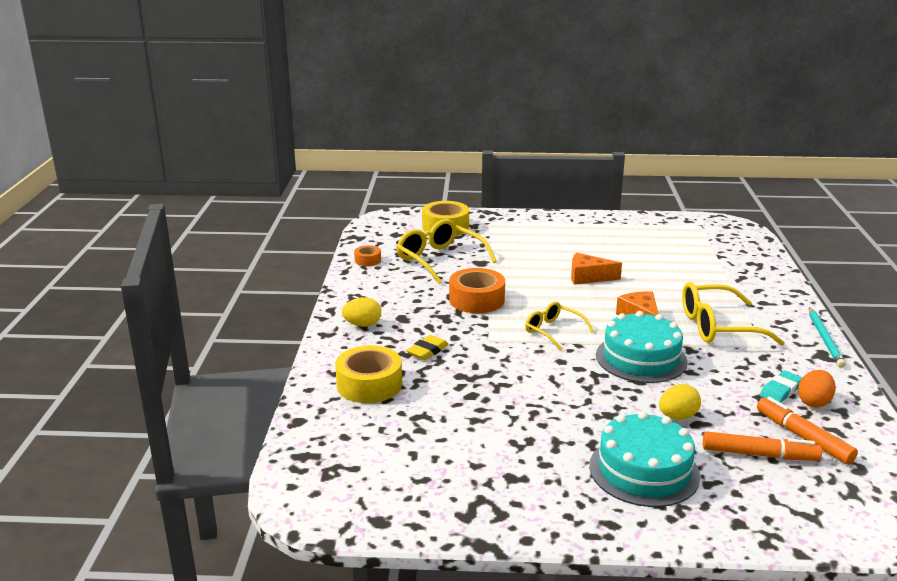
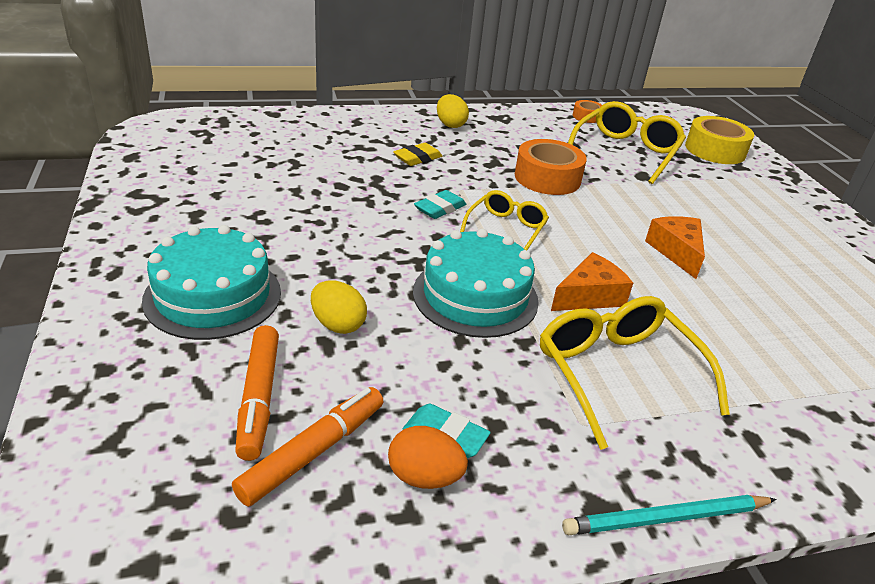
camera: 70 degrees right, 10 degrees up
yellow tape [335,345,402,403] -> none
yellow eraser [406,335,449,360] -> yellow eraser turned 60 degrees counterclockwise [393,143,442,166]
none -> turquoise eraser [414,190,466,219]

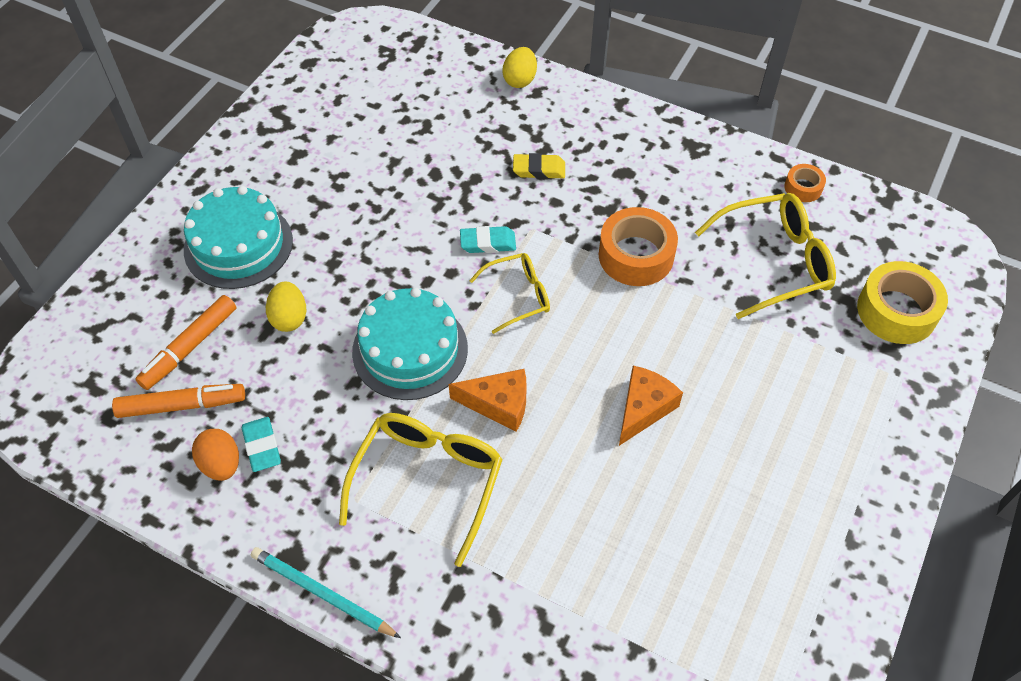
camera: 45 degrees right, 20 degrees up
yellow egg [437,94,469,128] -> yellow egg moved to [502,47,537,88]

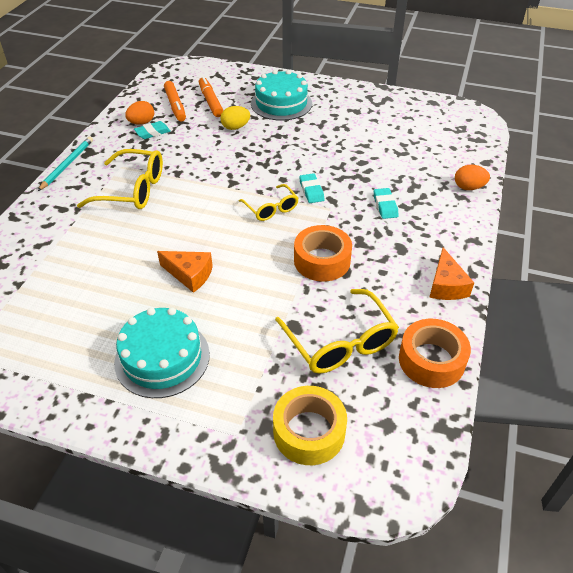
camera: 80 degrees right, 10 degrees down
orange marker [135,295,237,390] -> orange marker turned 45 degrees clockwise [199,76,223,117]
turquoise cake [352,288,468,400] -> turquoise cake moved to [114,308,210,398]
orange cheese [449,369,526,432] -> orange cheese moved to [429,247,474,300]
yellow egg [502,47,537,88] -> orange egg [455,165,490,190]
yellow eraser [513,153,565,179] -> turquoise eraser [374,188,399,219]
orange tape [784,164,826,202] -> orange tape [399,319,471,388], size x1.92

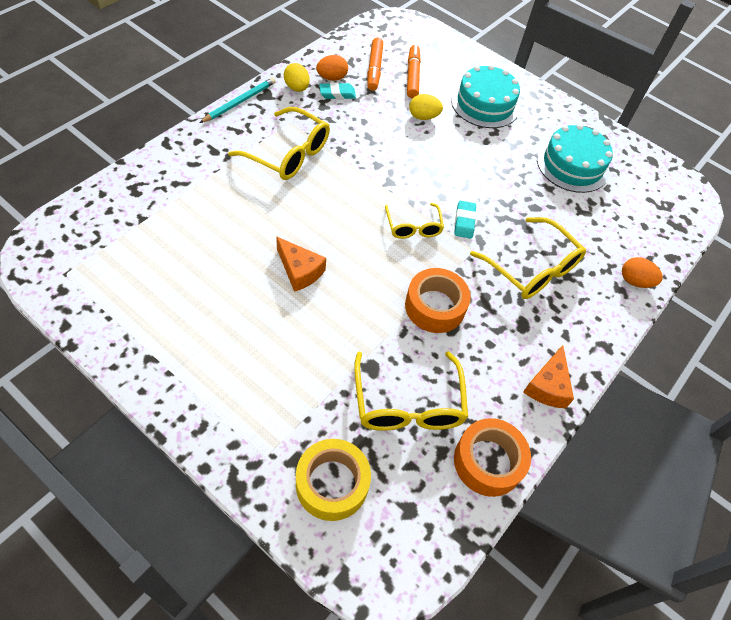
camera: 15 degrees right, 10 degrees up
turquoise cake [114,308,210,398] -> turquoise cake moved to [537,124,613,193]
turquoise eraser [374,188,399,219] -> yellow glasses [470,217,586,299]
none -> yellow egg [284,63,310,92]

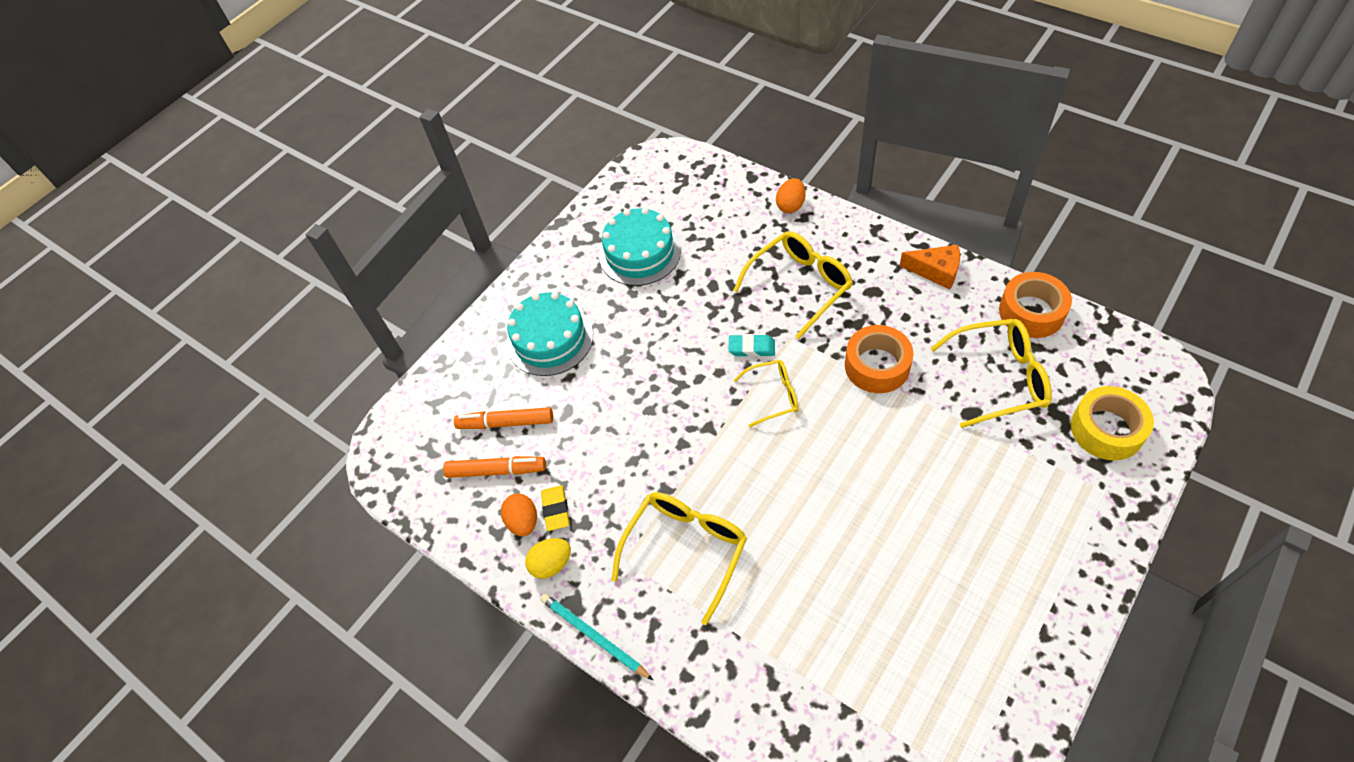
camera: 80 degrees left, 0 degrees up
orange cheese [276,236,326,292] -> none
turquoise eraser [319,82,356,99] -> yellow eraser [541,485,570,531]
yellow egg [409,94,443,120] -> none

